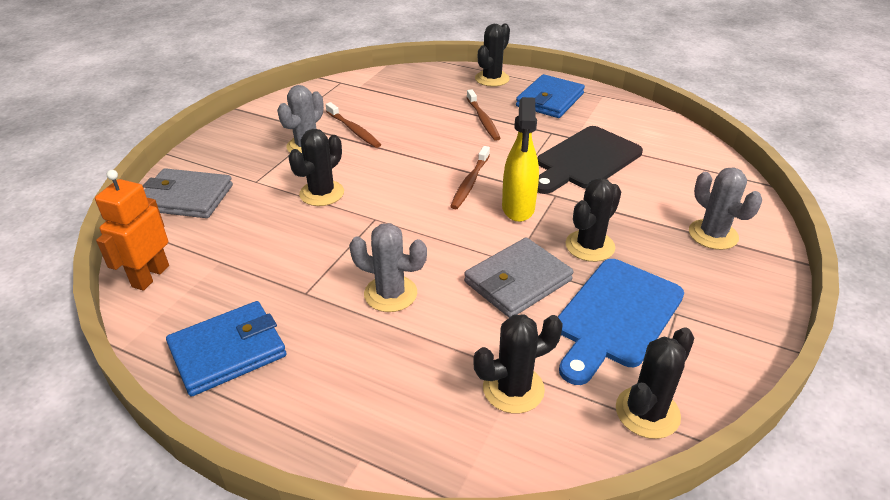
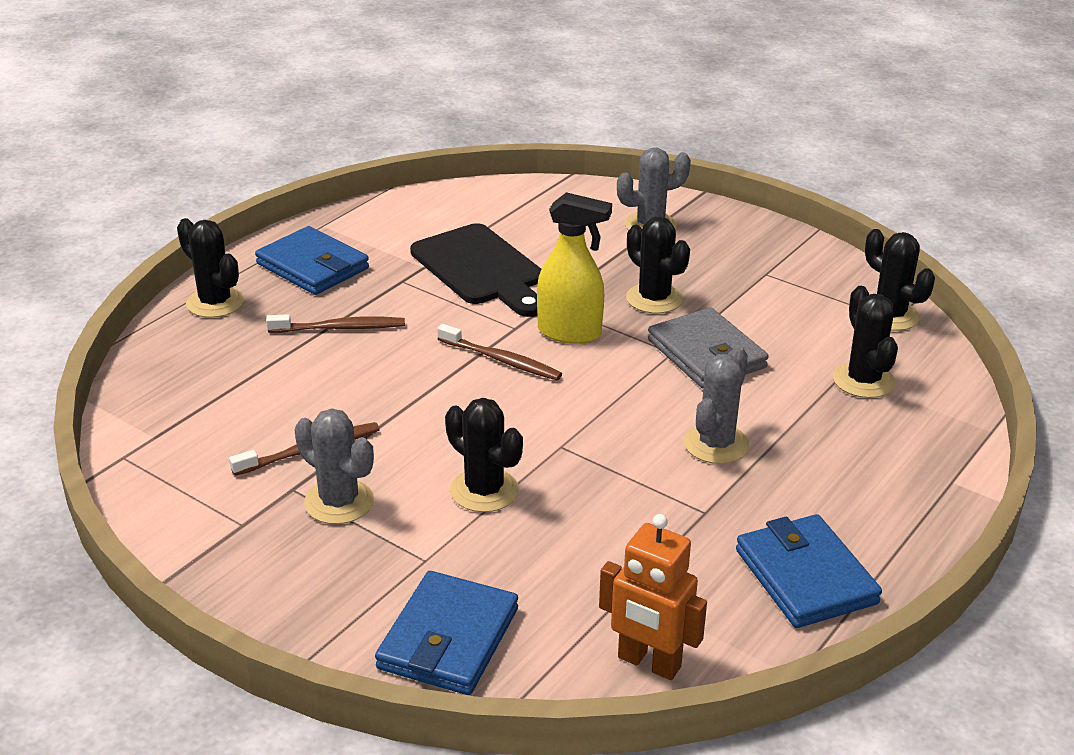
camera: 80 degrees left, 5 degrees down
grey wallet [143,168,233,218] -> blue wallet [375,571,518,695]
blue cutting board [558,259,684,385] -> none

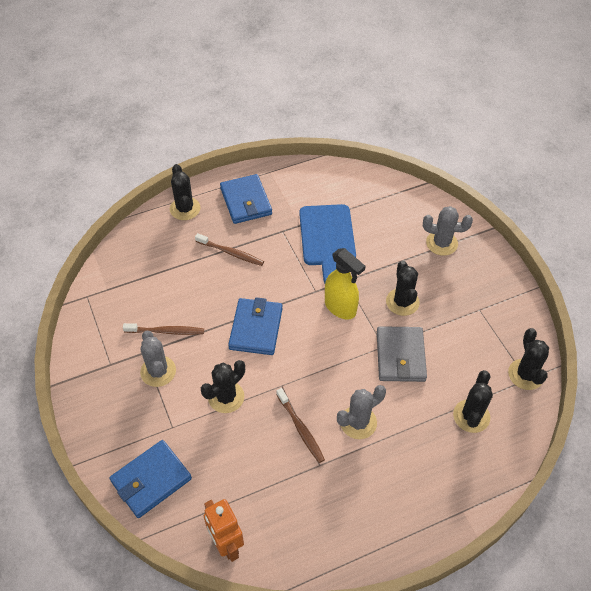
camera: 30 degrees right, 20 degrees up
black cutting board [410,223,541,317] -> blue cutting board [299,204,356,283]
brown toothbrush [437,324,562,380] -> brown toothbrush moved to [276,388,325,463]
black cactus [445,398,523,512] -> black cactus turned 60 degrees clockwise [201,360,245,413]
blue wallet [736,514,882,628] -> blue wallet moved to [228,297,283,355]

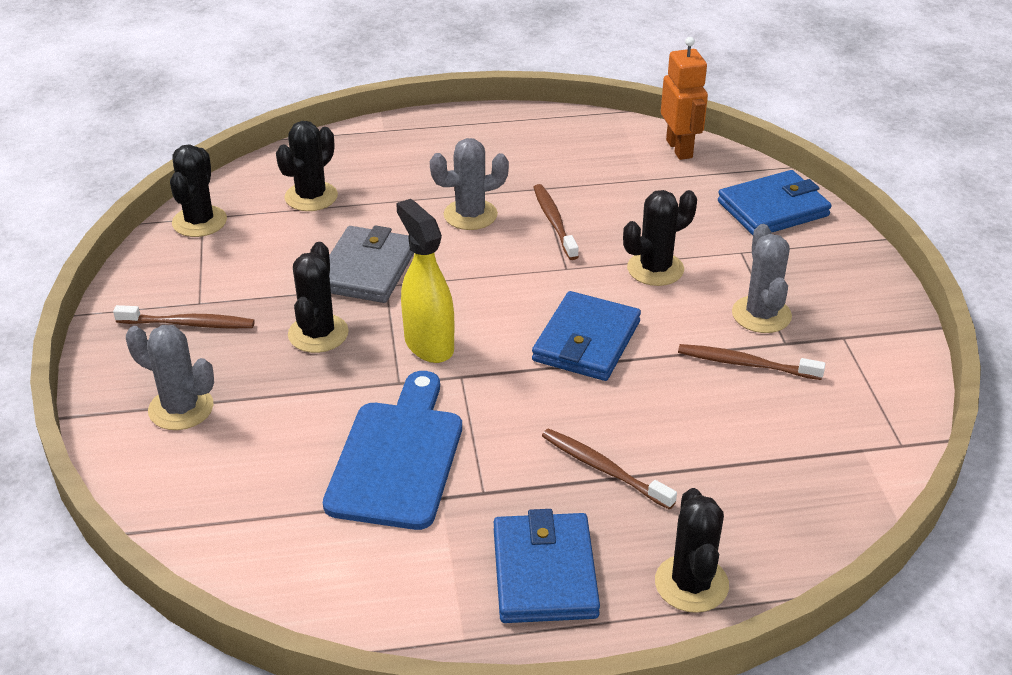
camera: 165 degrees left, 15 degrees down
none -> brown toothbrush [113,305,255,329]

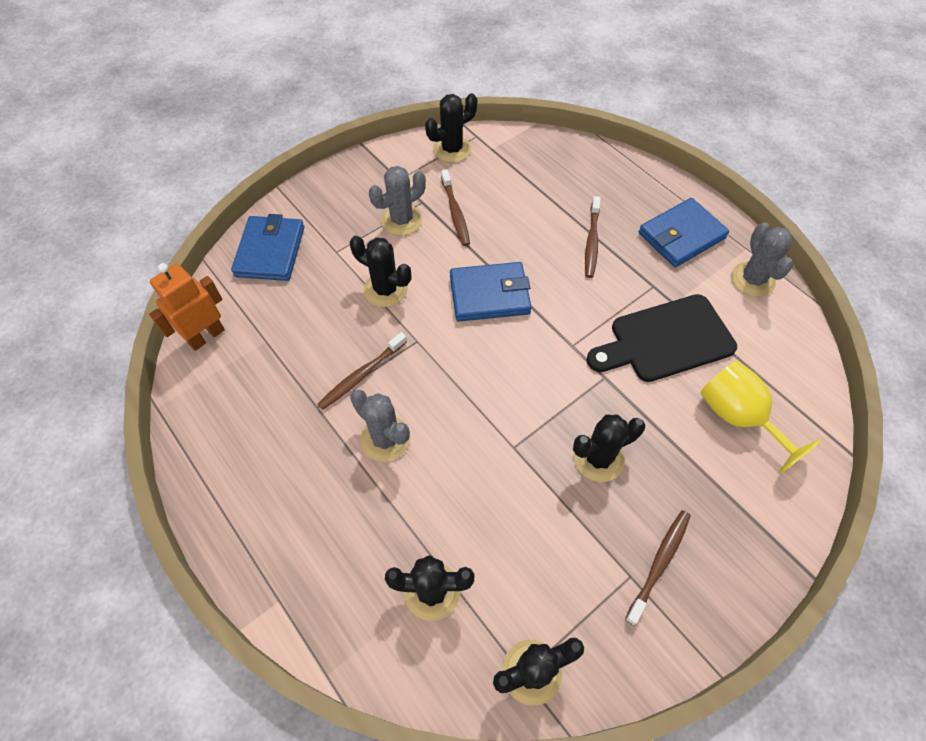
camera: 120 degrees left, 20 degrees up
brown toothbrush [113,305,255,329] -> brown toothbrush turned 60 degrees clockwise [625,510,691,626]
grey cactus [126,325,214,430] -> grey cactus moved to [731,222,793,297]
blue cutting board [323,371,462,530] -> black cutting board [587,294,737,382]
grey wallet [329,225,414,303] -> none
yellow spray bottle [396,199,454,363] -> none
black cactus [655,488,729,613] -> black cactus moved to [425,93,477,163]
blue wallet [718,170,832,235] -> blue wallet turned 60 degrees clockwise [231,214,304,281]
none -> yellow goblet [700,360,821,474]

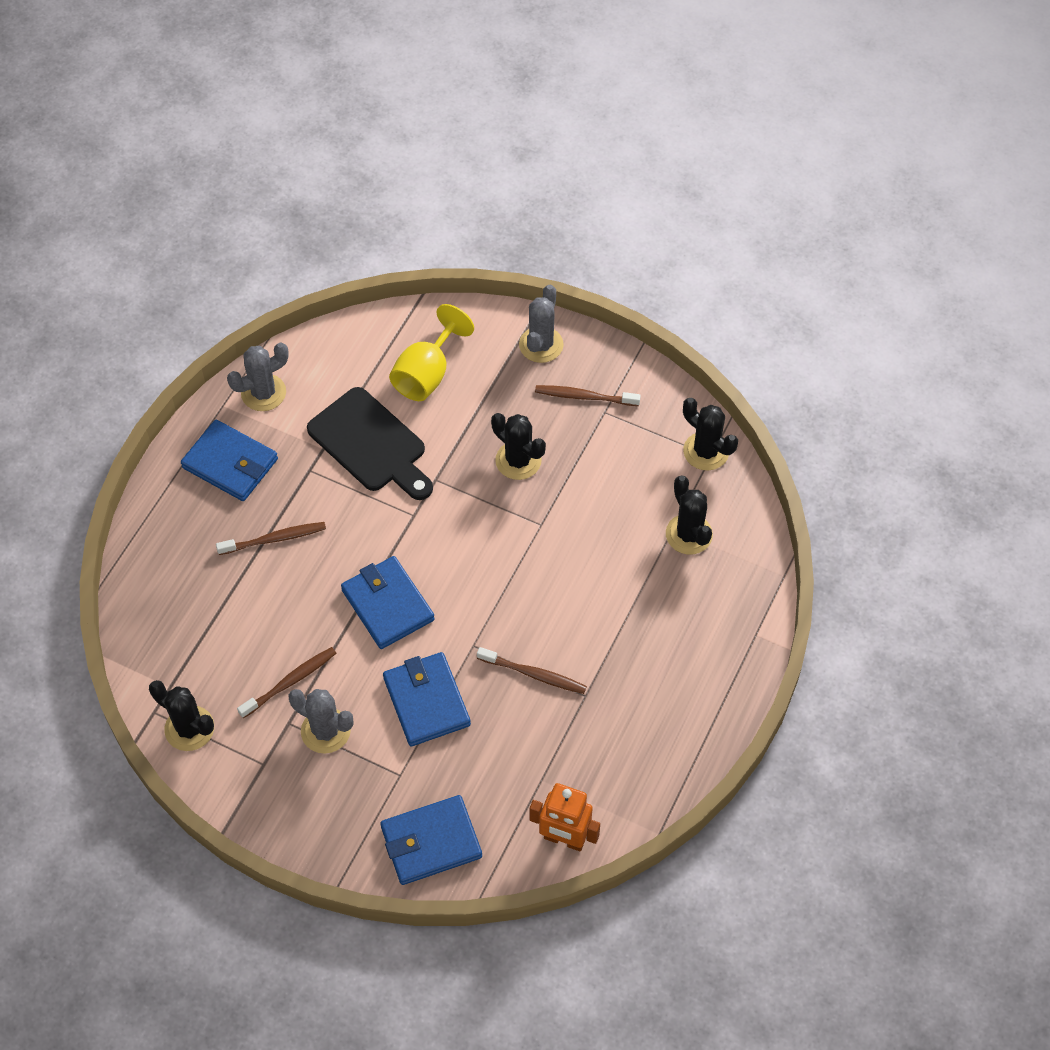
camera: 115 degrees left, 0 degrees up
black cactus [350,236,411,307] -> blue wallet [383,652,471,746]
grey cactus [350,390,411,462] -> grey cactus moved to [519,285,564,363]

